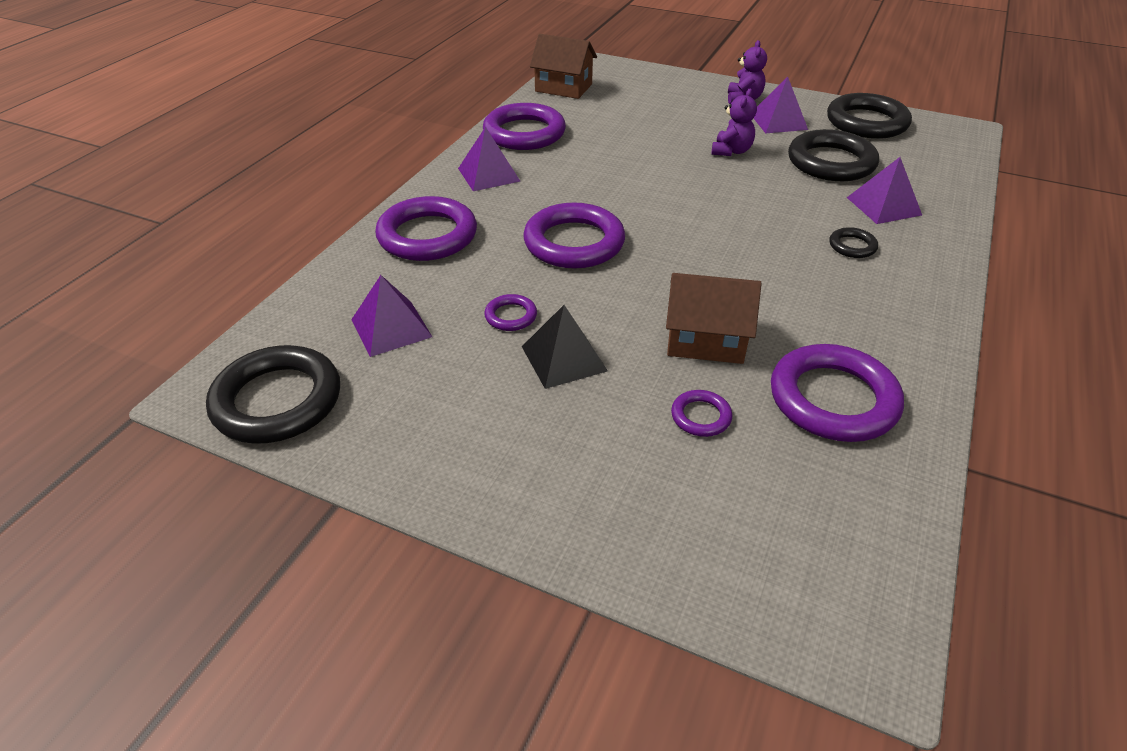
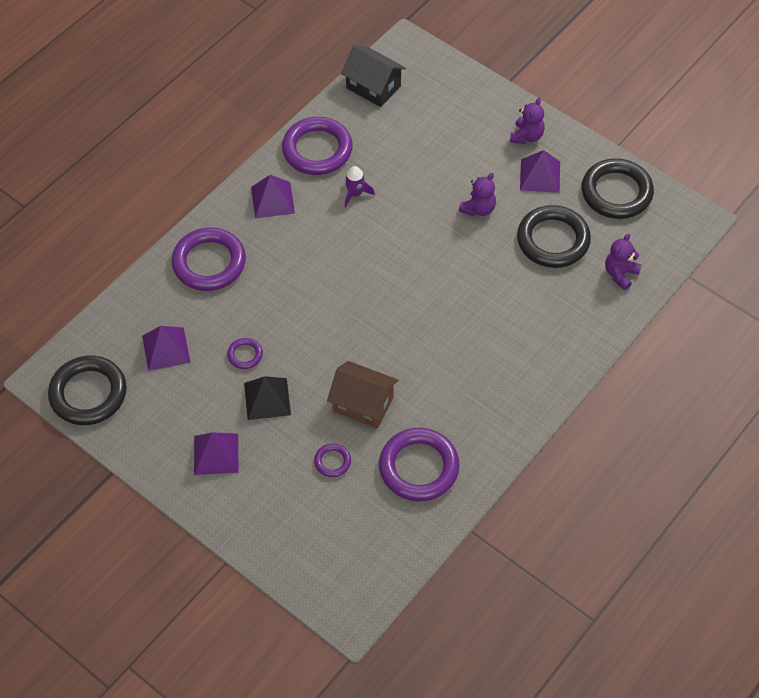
camera: 15 degrees right, 15 degrees up
purple ring [523,203,625,269] -> none
brown house [530,34,597,99] -> black house [341,45,406,107]
black ring [830,227,878,258] -> none
purple pyramid [847,157,922,224] -> purple pyramid moved to [194,432,239,475]
none -> purple rocket [345,166,375,208]
none -> purple teddy bear [605,233,641,290]

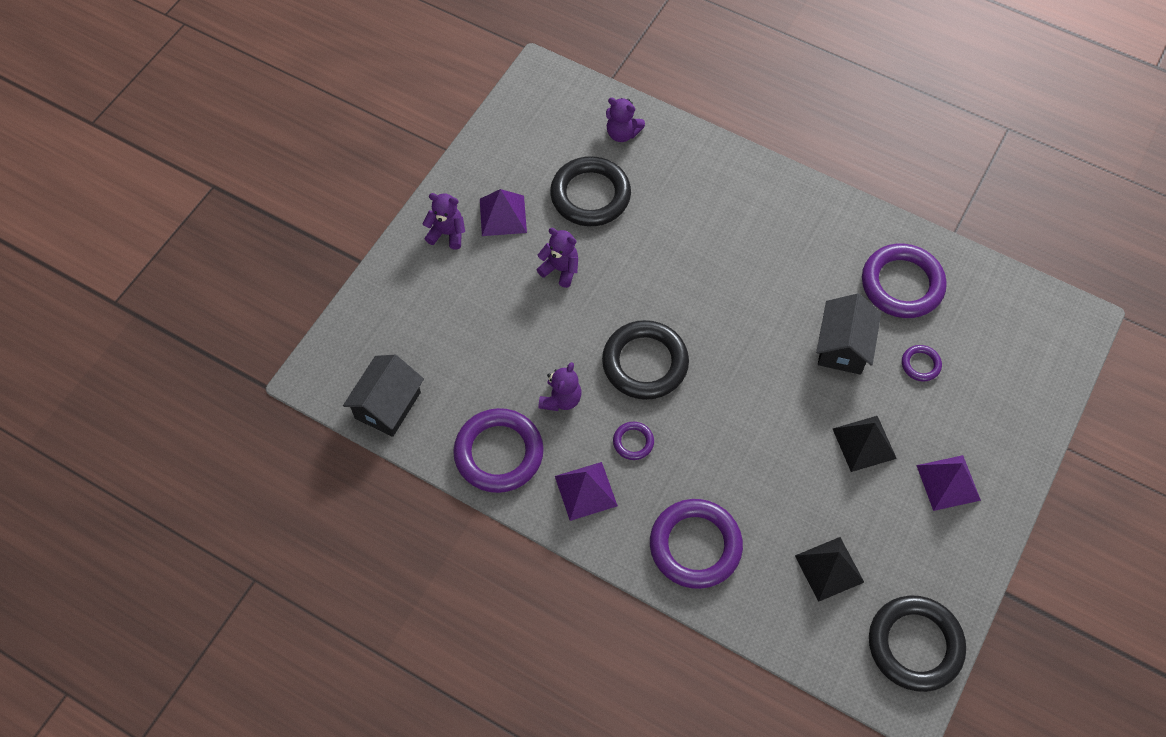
camera: 100 degrees left, 5 degrees up
purple pyramid [142,326,191,371] -> black pyramid [795,537,864,602]
purple ring [227,338,263,369] -> purple ring moved to [613,422,654,460]
brown house [327,361,398,428] -> black house [816,293,881,375]
purple rocket [345,166,375,208] -> purple teddy bear [539,362,582,411]
black ring [582,158,654,219] -> black ring moved to [602,320,689,400]

